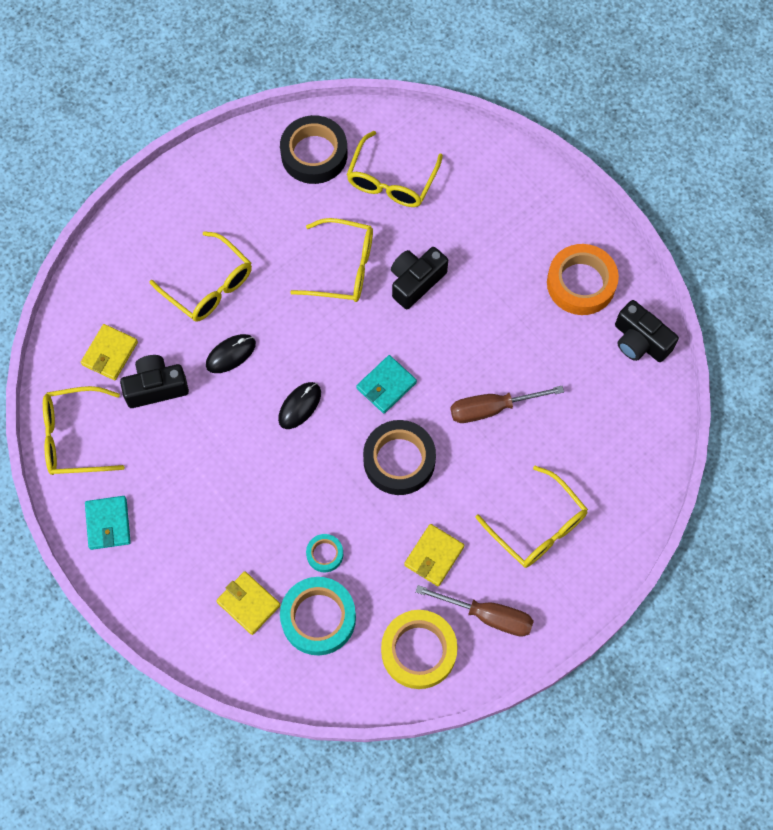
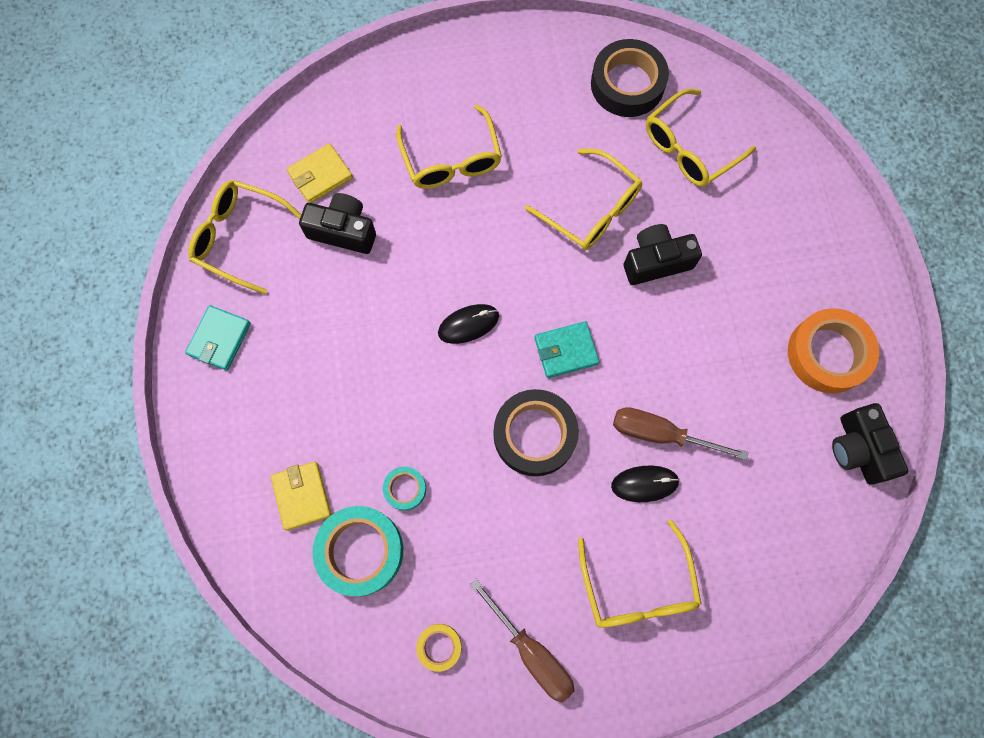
camera: 30 degrees right, 5 degrees up
black mouse [206,334,256,373] -> black mouse moved to [611,465,680,502]
yellow tape [381,610,458,689] -> yellow tape [416,624,462,672], size x0.50
yellow wallet [404,524,464,586] -> none

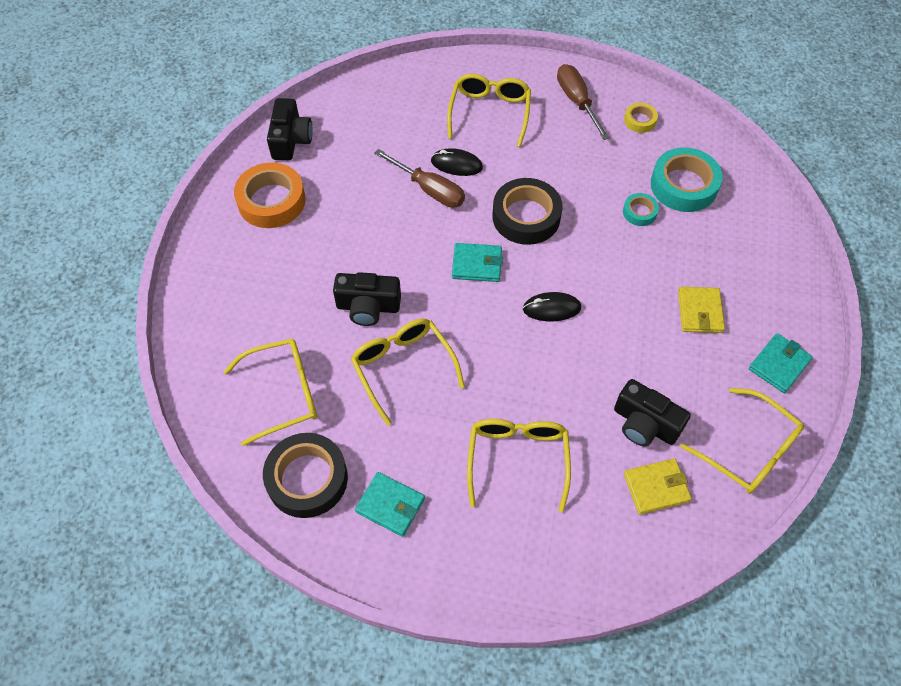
camera: 160 degrees left, 15 degrees down
yellow wallet [271,462,331,531] -> yellow wallet moved to [678,287,725,333]
none -> turquoise wallet [355,472,425,537]

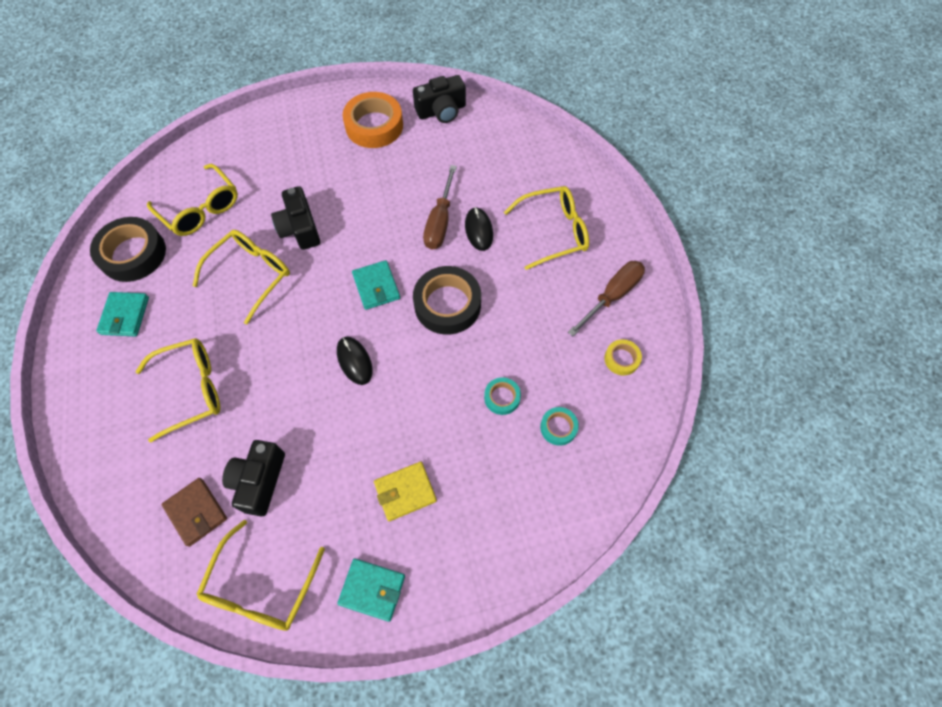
camera: 65 degrees right, 5 degrees up
yellow wallet [624,458,692,515] -> brown wallet [161,478,227,547]
turquoise tape [651,147,723,212] -> turquoise tape [540,407,579,446], size x0.50

